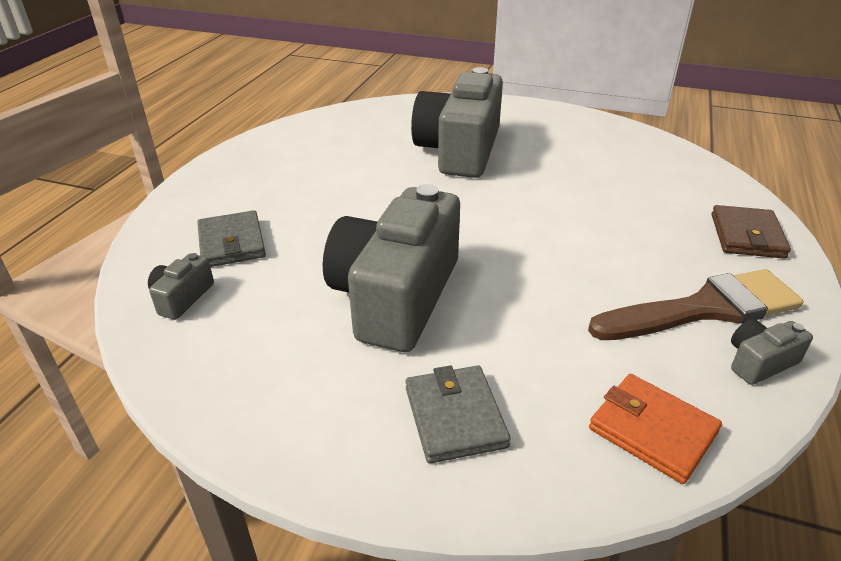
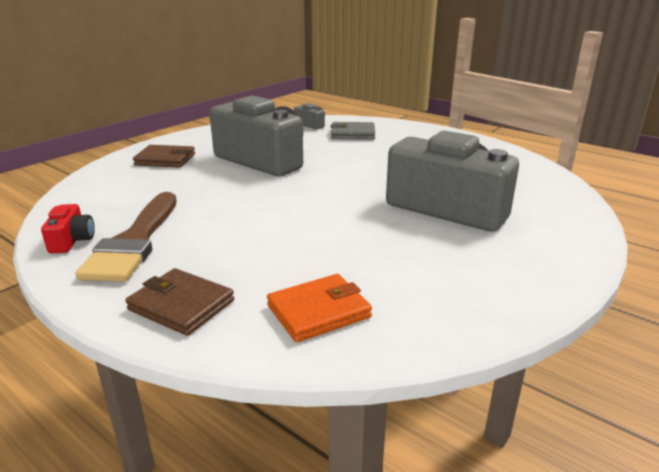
camera: 110 degrees right, 10 degrees down
grey wallet [406,365,511,463] -> brown wallet [133,145,195,168]
orange wallet [589,374,722,484] -> orange wallet moved to [267,274,372,342]
grey camera [731,319,813,385] -> red camera [41,204,95,253]

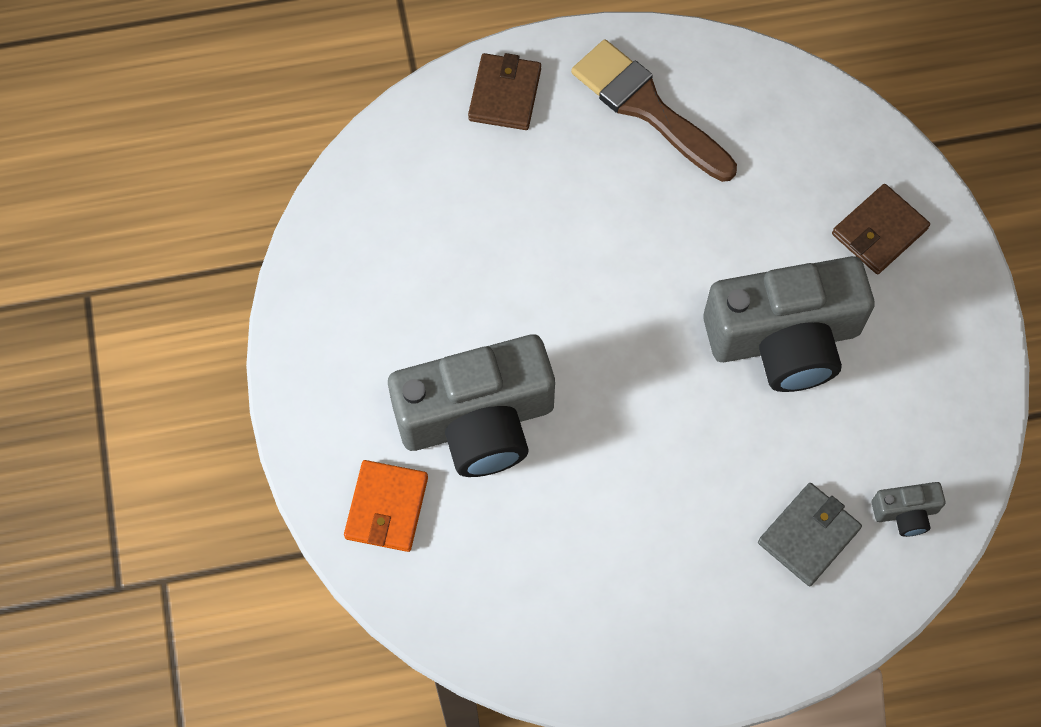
camera: 130 degrees right, 40 degrees up
red camera [41,204,95,253] -> none
brown wallet [125,268,234,336] -> brown wallet turned 60 degrees counterclockwise [468,53,541,130]
orange wallet [267,274,372,342] -> orange wallet moved to [344,460,428,552]

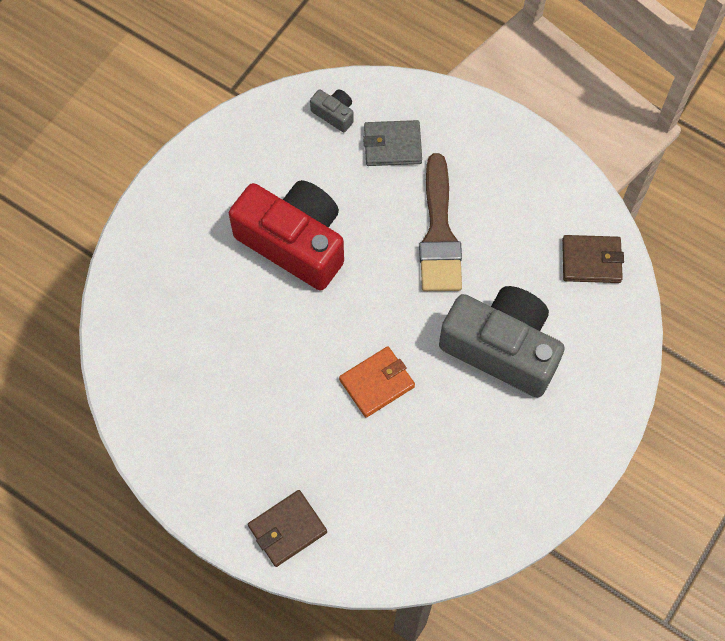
camera: 135 degrees left, 0 degrees up
orange wallet [344,460,428,552] -> orange wallet moved to [339,346,415,418]
brown brush [571,39,737,182] -> brown brush moved to [419,153,462,291]
grey camera [703,256,874,392] -> red camera [229,180,344,290]
brown wallet [832,184,930,274] -> brown wallet moved to [562,235,624,283]

